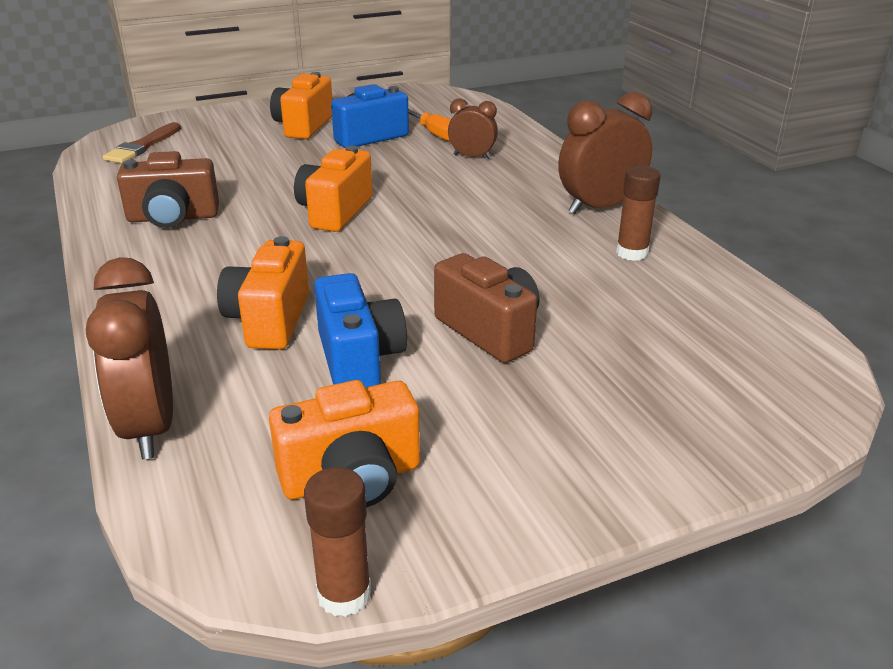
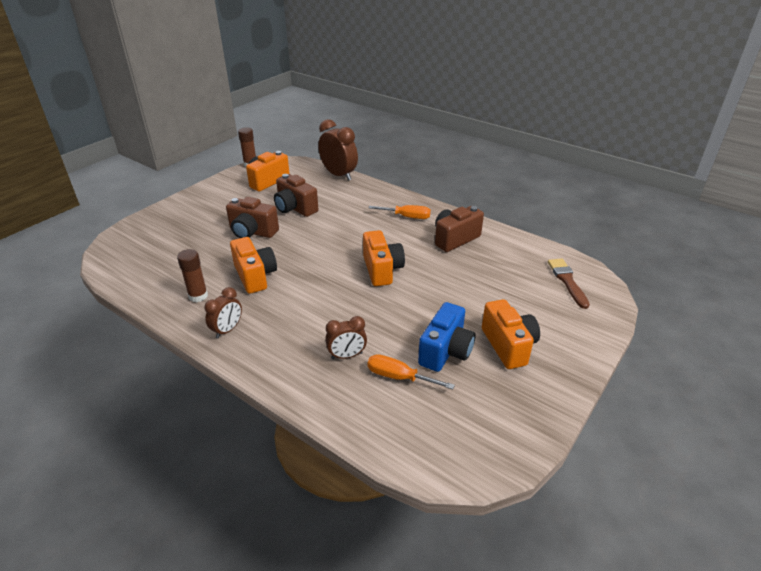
camera: 150 degrees right, 5 degrees up
orange camera [217,236,309,350] -> orange camera moved to [230,237,277,294]
blue camera [314,273,407,387] -> brown camera [274,174,319,217]
brown clock [558,92,652,214] -> brown clock [205,287,242,338], size x0.58
none -> orange screwdriver [369,205,431,219]

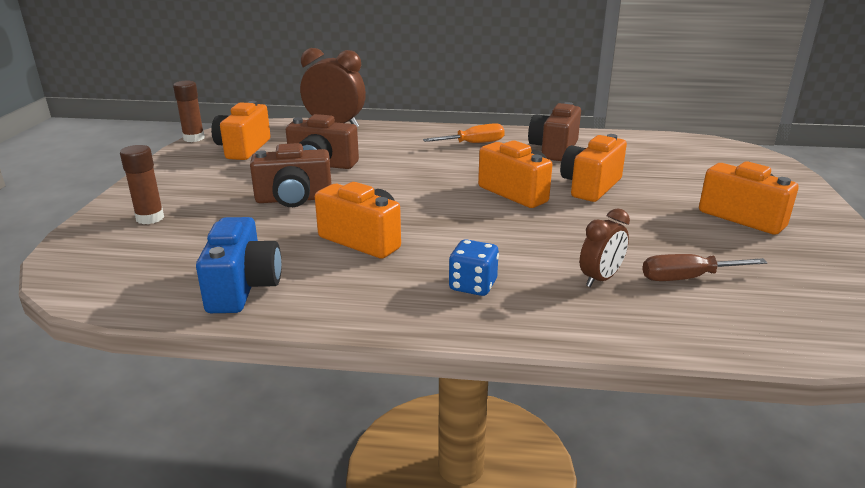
camera: 30 degrees left, 10 degrees down
brown glue stick [177,249,208,302] -> brown glue stick moved to [120,145,164,224]
brown clock [205,287,242,338] -> none
orange screwdriver [368,354,455,390] -> brown screwdriver [642,254,768,281]
blue camera [418,302,476,372] -> blue camera moved to [196,217,281,313]
brown brush [548,258,590,309] -> none
none -> blue dice [449,239,499,296]
none -> orange camera [560,134,627,202]

